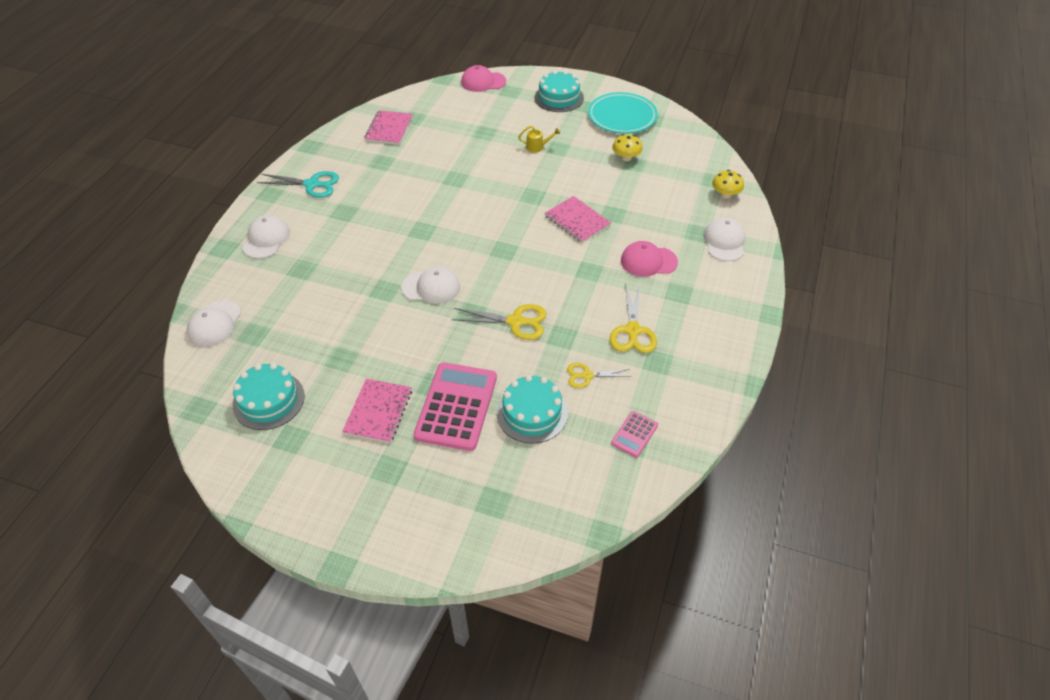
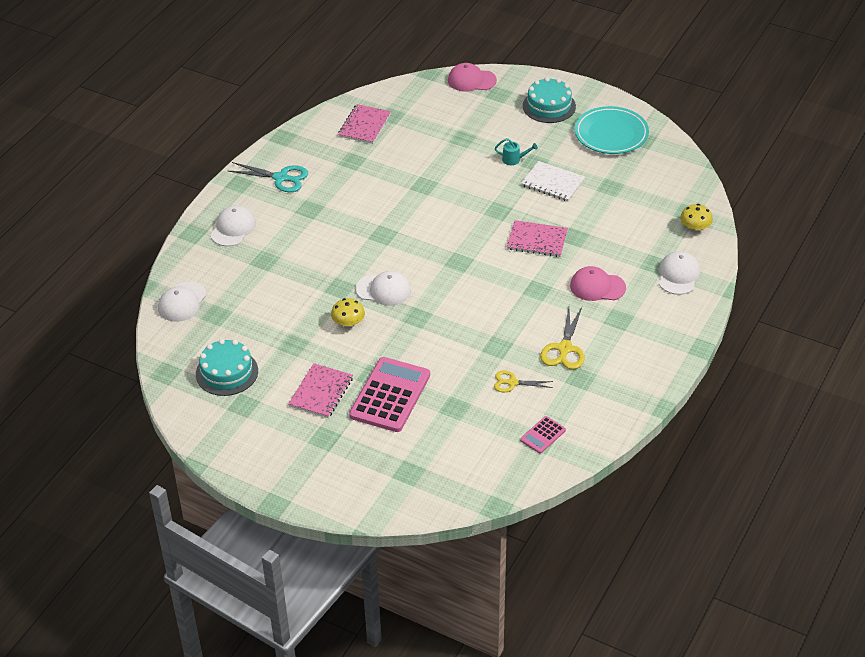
camera: 10 degrees right, 5 degrees down
yellow scissors [451,304,547,340] -> none
turquoise cake [497,375,568,444] -> none
yellow watering can [518,126,560,153] -> turquoise watering can [495,138,538,165]
pink notebook [545,196,611,243] -> pink notebook turned 45 degrees counterclockwise [507,220,568,257]
yellow mushroom [612,134,643,161] -> yellow mushroom moved to [331,298,365,328]
none -> white notebook [521,161,585,202]

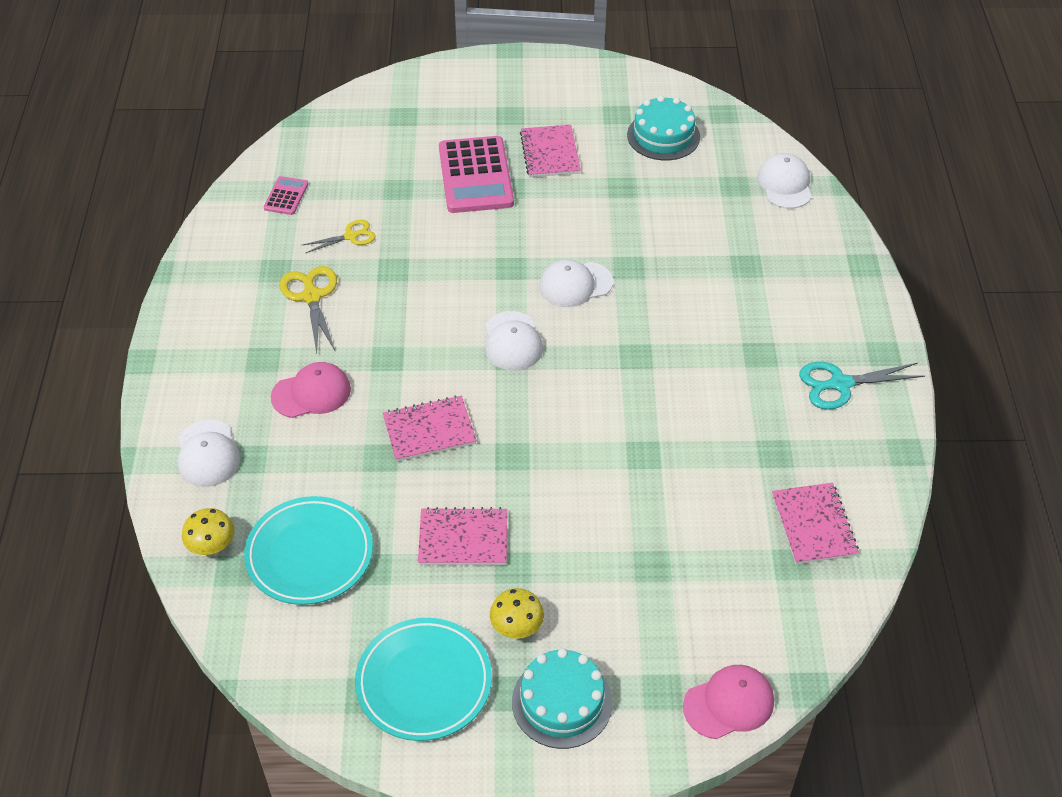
camera: 150 degrees right, 5 degrees up
white cap [211,205,256,246] -> white cap moved to [485,311,543,371]
yellow mushroom [331,298,365,328] -> yellow mushroom moved to [490,588,544,639]
turquoise watering can [495,138,538,165] -> none
white notebook [521,161,585,202] -> pink notebook [418,507,507,565]
none -> turquoise plate [244,496,373,605]

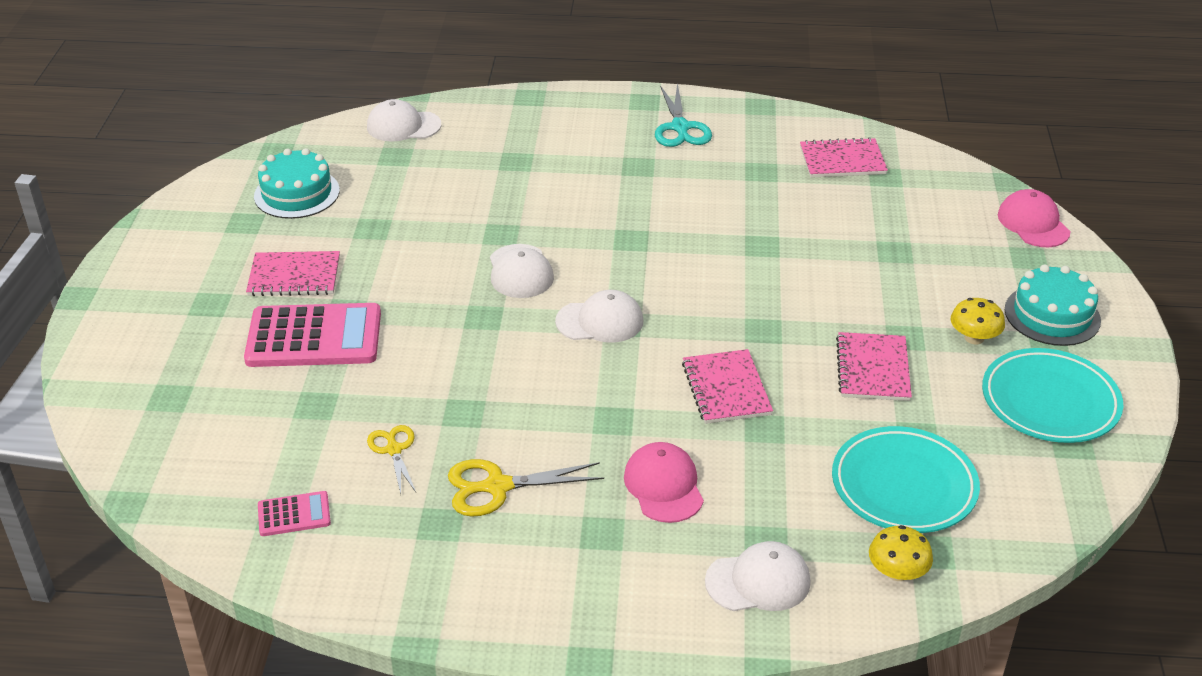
camera: 85 degrees left, 10 degrees down
pink calculator [264,176,308,215] -> pink calculator turned 150 degrees clockwise [258,491,331,536]

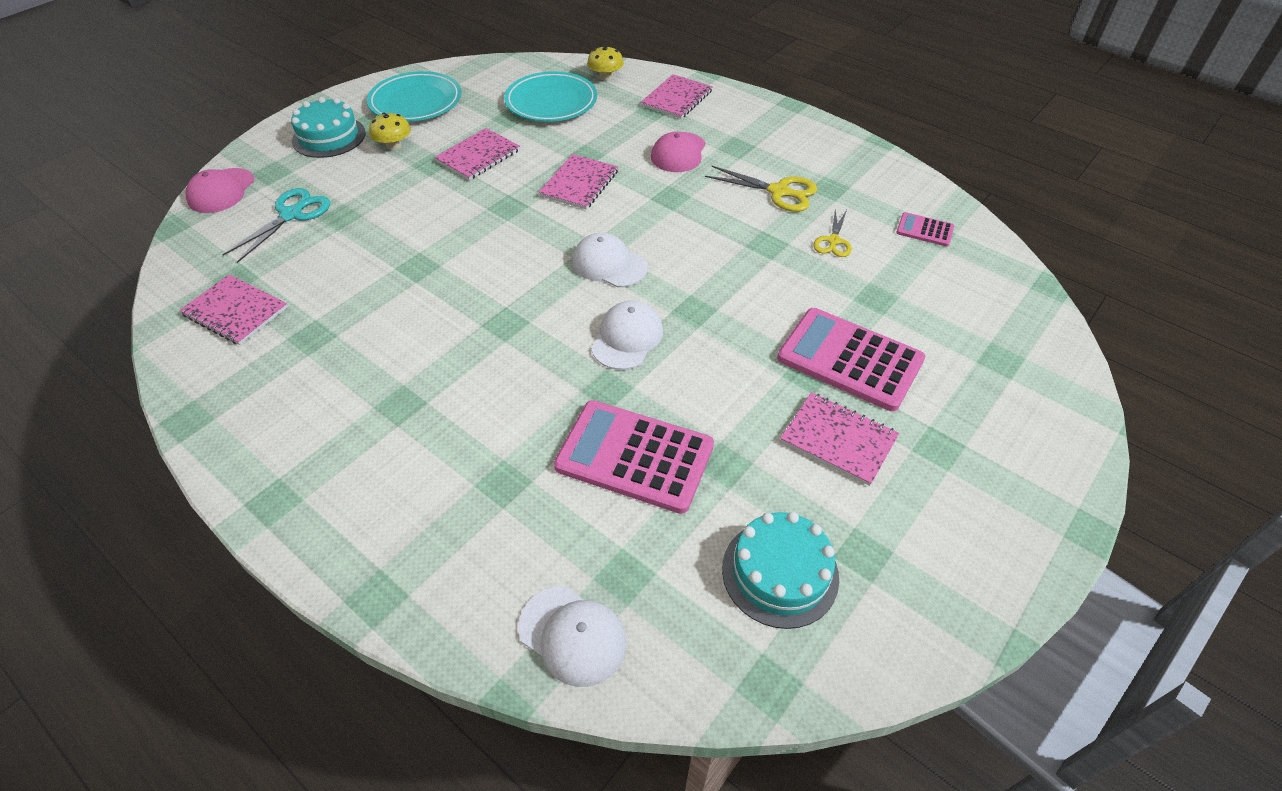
camera: 145 degrees left, 10 degrees up
turquoise scissors [655,83,712,147] -> turquoise scissors moved to [222,188,330,263]
white cap [705,541,811,611] -> pink notebook [641,74,713,119]
none -> pink calculator [554,400,714,514]

